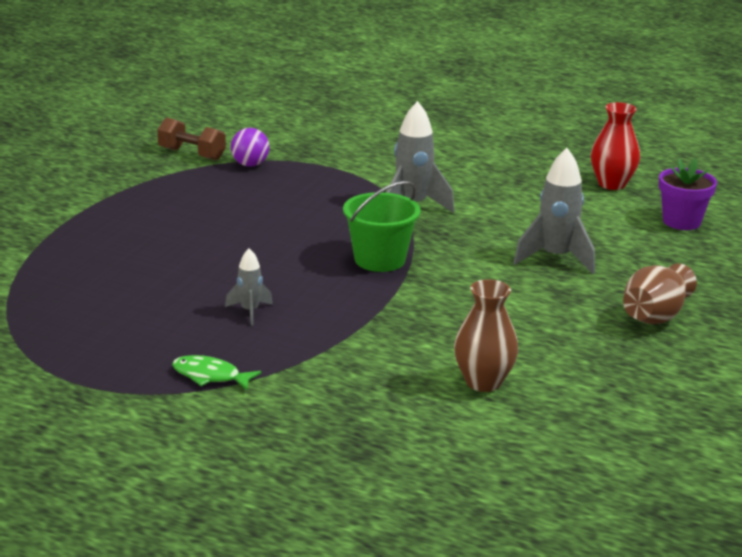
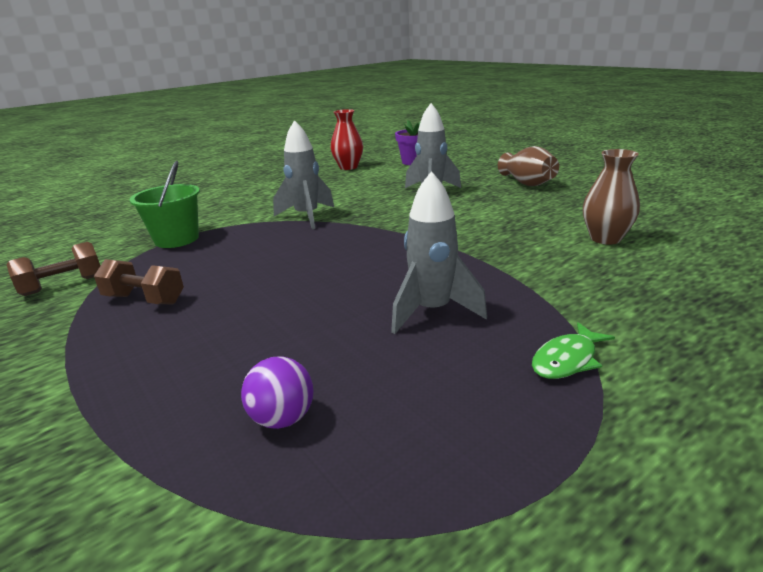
camera: 60 degrees left, 0 degrees up
grey rocket [225,248,273,325] -> grey rocket [391,171,487,334], size x1.82
purple ball [231,128,270,167] -> purple ball moved to [241,357,313,429]
green bucket [343,181,420,272] -> green bucket moved to [129,161,200,248]
none -> brown dumbbell [94,259,184,304]

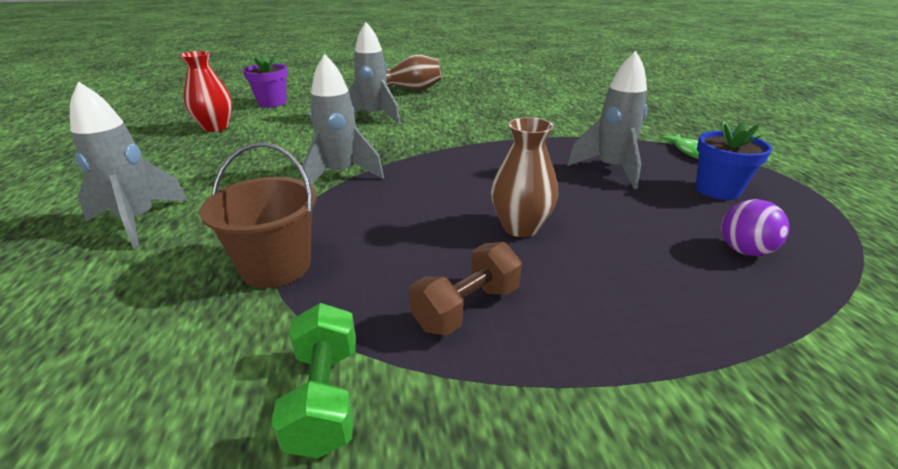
camera: 65 degrees left, 5 degrees up
brown dumbbell [6,242,100,296] -> green dumbbell [271,303,356,459]
green bucket [129,161,200,248] -> brown bucket [200,142,317,288]
brown vase [583,149,640,245] -> brown vase moved to [491,117,558,237]
none -> grey rocket [70,81,188,249]
none -> blue flower pot [696,120,772,200]

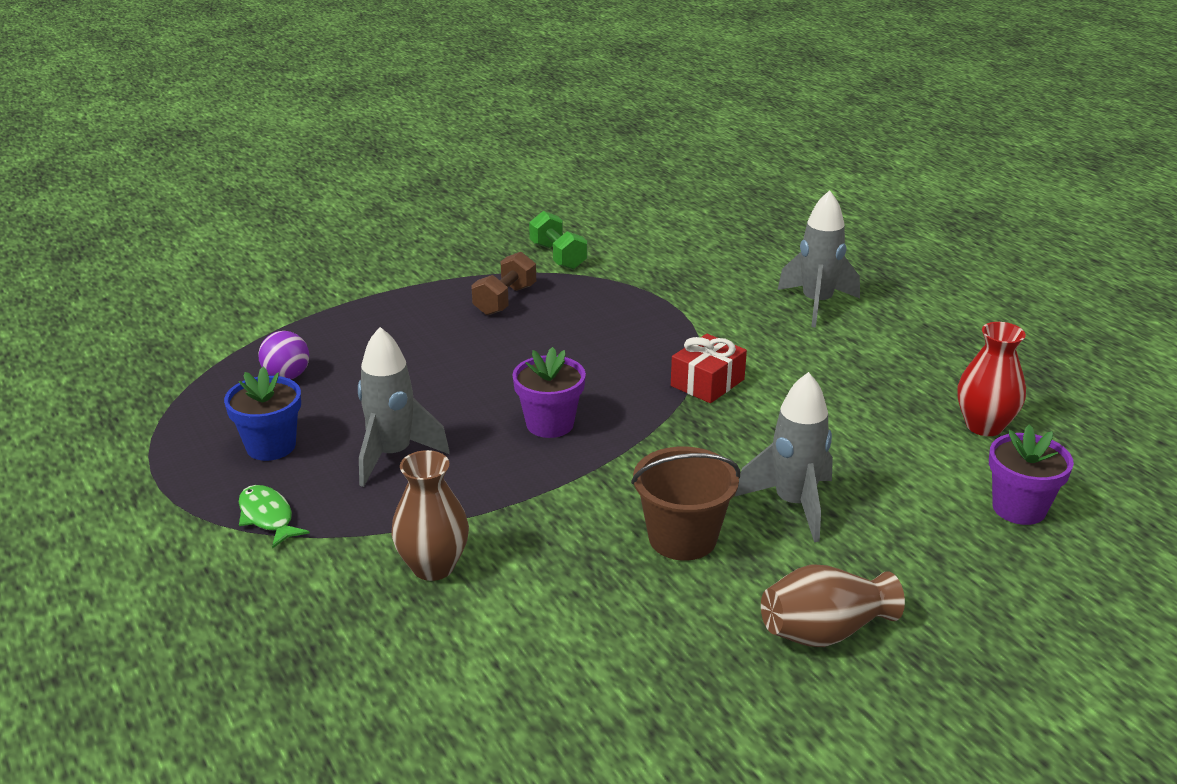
camera: 160 degrees right, 0 degrees up
brown bucket [200,142,317,288] -> brown bucket moved to [631,446,740,561]
grey rocket [302,54,384,185] -> red gift [671,334,747,403]
brown vase [491,117,558,237] -> brown vase moved to [391,450,469,581]
none -> purple flower pot [512,347,586,438]

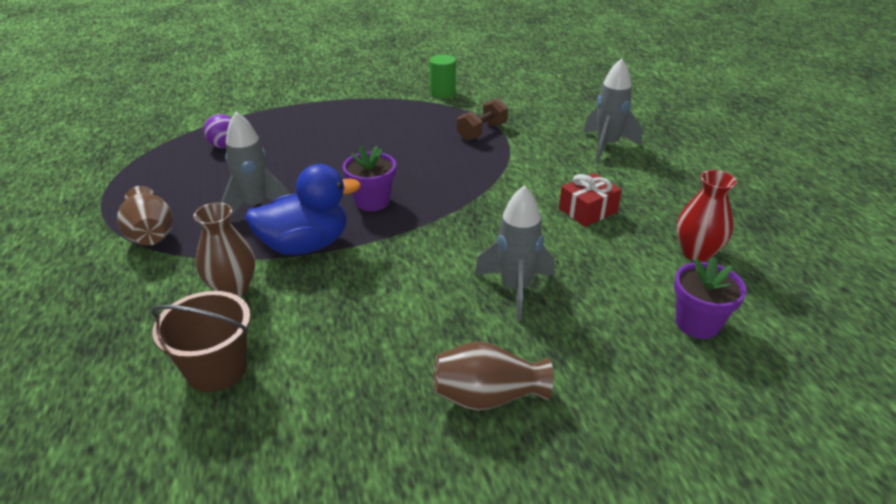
camera: 15 degrees right, 5 degrees up
blue flower pot [224,367,301,461] -> none
green fish [239,485,310,549] -> brown vase [117,186,173,246]
brown dumbbell [471,252,536,315] -> brown dumbbell moved to [457,98,508,141]
green dumbbell [529,211,587,270] -> green cylinder [430,55,456,98]
brown bucket [631,446,740,561] -> brown bucket moved to [151,291,251,392]
red gift [671,334,747,403] -> red gift moved to [559,173,622,227]
none -> blue duck [245,164,361,255]

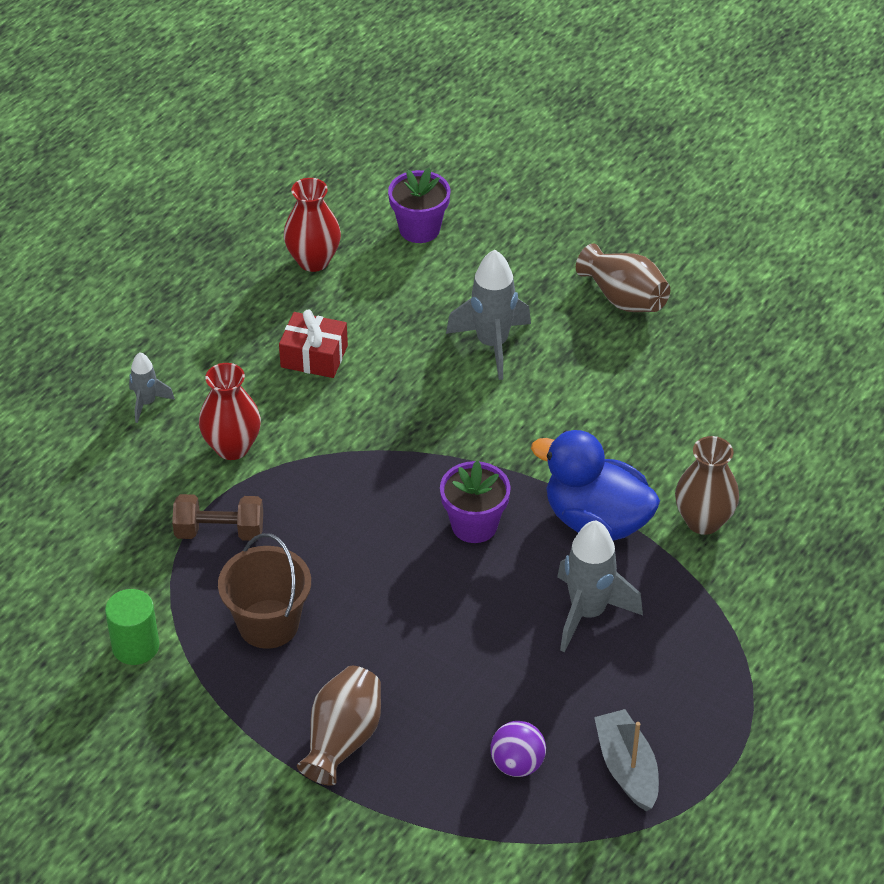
camera: 130 degrees left, 10 degrees up
brown vase [117,186,173,246] -> brown vase moved to [297,666,381,786]
brown bucket [151,291,251,392] -> brown bucket moved to [218,533,311,649]
grey rocket [583,58,642,161] -> grey rocket [129,352,175,423], size x0.55
none -> red vase [199,363,261,460]
none -> grey boat [594,709,659,811]

